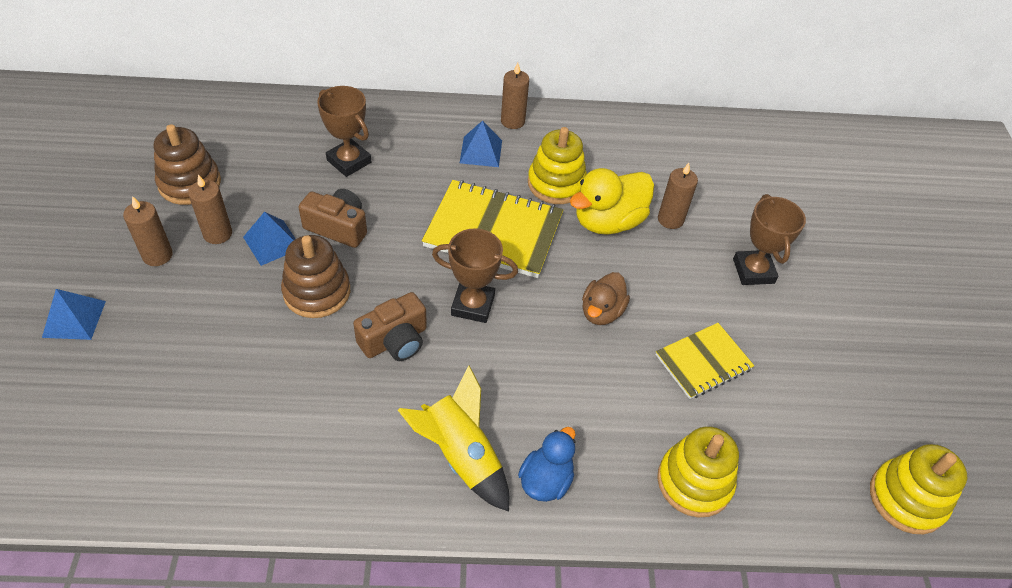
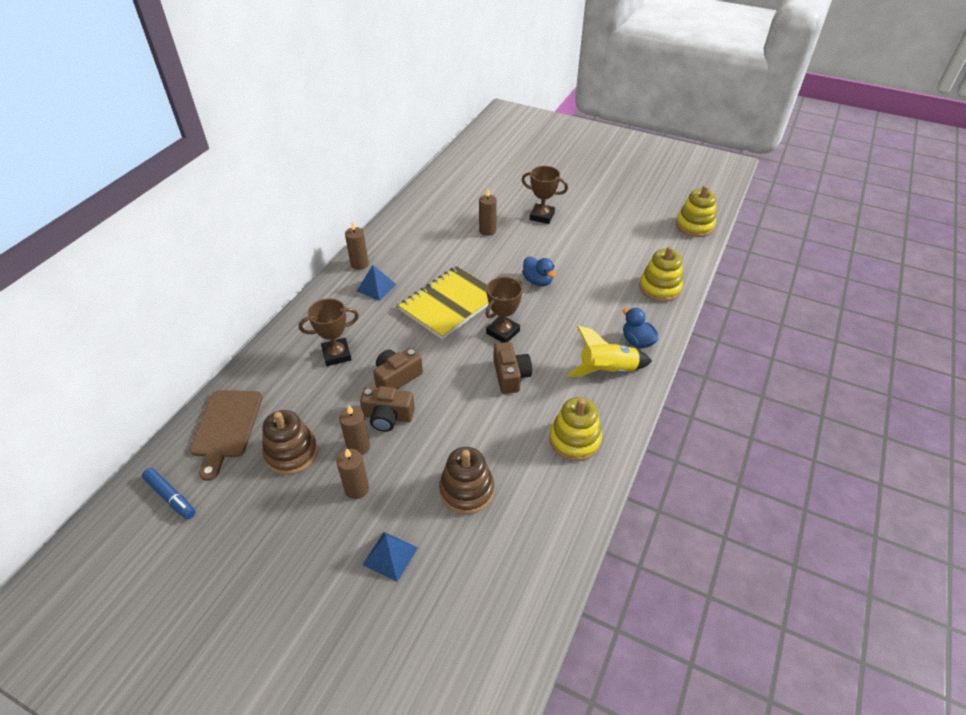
camera: 60 degrees left, 5 degrees down
blue pyramid [243,212,295,266] -> brown camera [360,386,415,432]
brown stacking toy [281,235,350,318] -> brown stacking toy moved to [439,447,494,514]
yellow stacking toy [528,127,587,204] -> yellow stacking toy moved to [549,397,602,461]
yellow duck [570,168,654,235] -> none
brown duck [582,272,630,325] -> blue duck [522,256,556,286]
yellow notebook [656,323,754,399] -> none
none -> blue marker [142,468,195,519]
none -> brown cutting board [190,390,263,481]

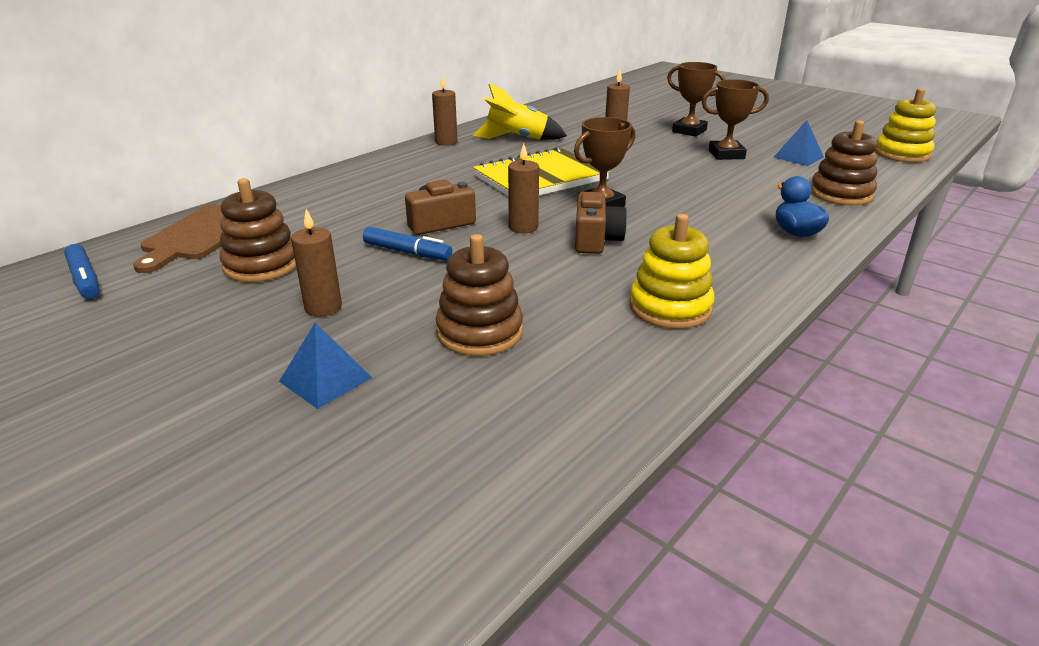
camera: 15 degrees right, 15 degrees down
brown trophy [299,299,359,366] -> brown trophy moved to [702,79,769,160]
brown candle [339,405,370,455] -> brown candle moved to [508,144,539,233]
blue pyramid [357,265,396,301] -> blue pyramid moved to [774,120,824,166]
brown camera [360,386,415,432] -> blue marker [363,227,452,261]
blue duck [522,256,556,286] -> none
yellow rocket [567,326,652,377] -> yellow rocket moved to [473,83,567,140]
yellow stacking toy [639,246,683,302] -> brown stacking toy [811,120,878,206]

